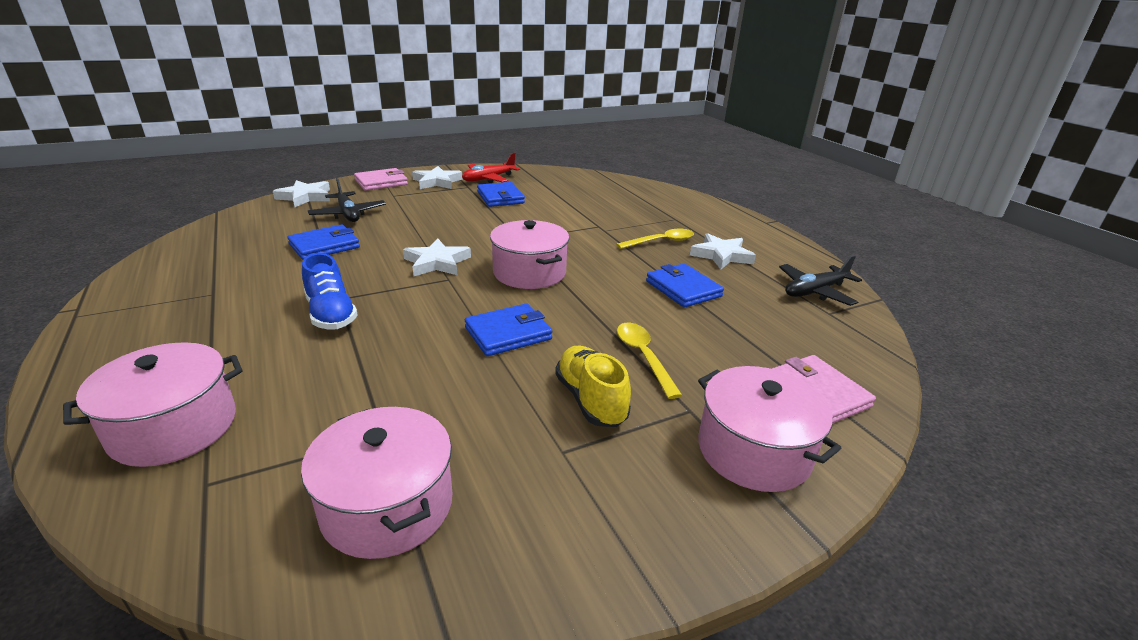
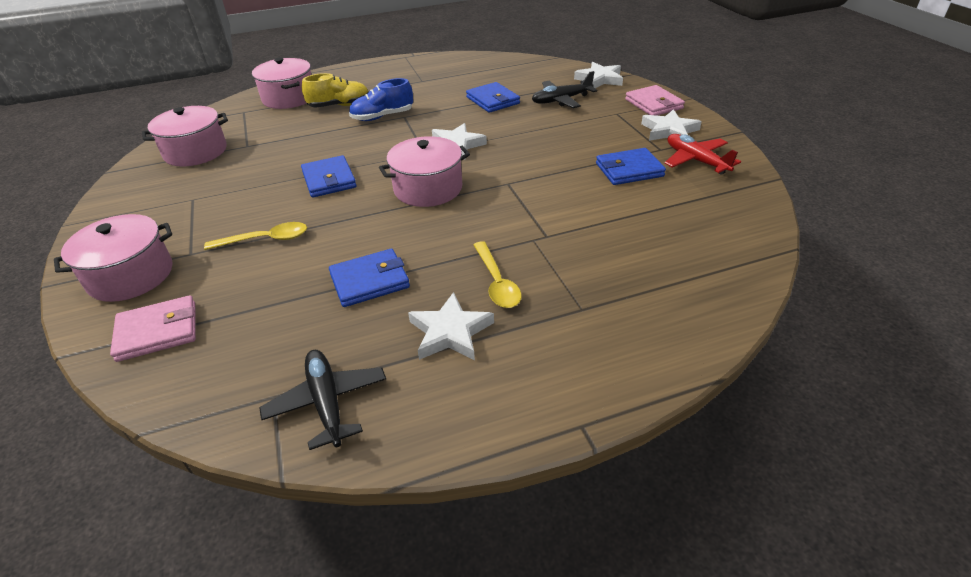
camera: 100 degrees right, 10 degrees up
yellow shoe [555,346,631,427] -> yellow shoe moved to [302,73,369,108]

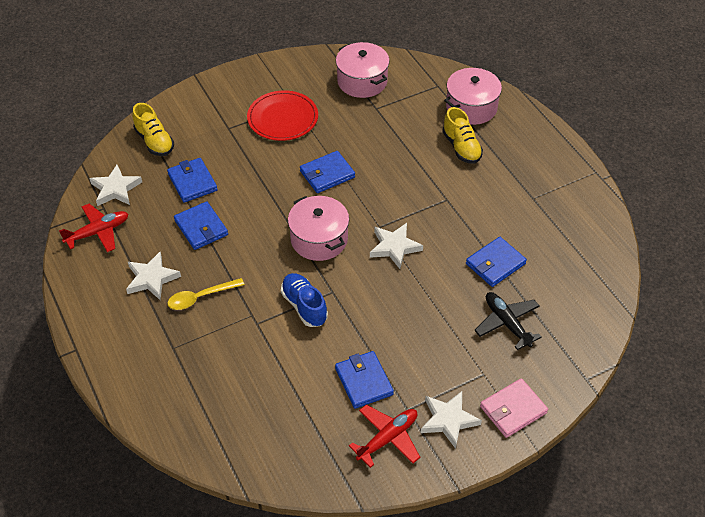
camera: 80 degrees right, 10 degrees up
pink pot [54,214,172,302] -> none
pink wallet [110,295,196,362] -> yellow shoe [132,103,174,156]
yellow spoon [204,222,307,250] -> none
black plane [259,350,386,450] -> red plane [59,204,128,252]
blue shoe [349,78,413,121] -> blue shoe moved to [281,273,328,327]
white star [574,62,623,88] -> white star moved to [89,165,142,206]
none -> blue wallet [167,158,218,203]
none -> red plate [247,90,318,141]

